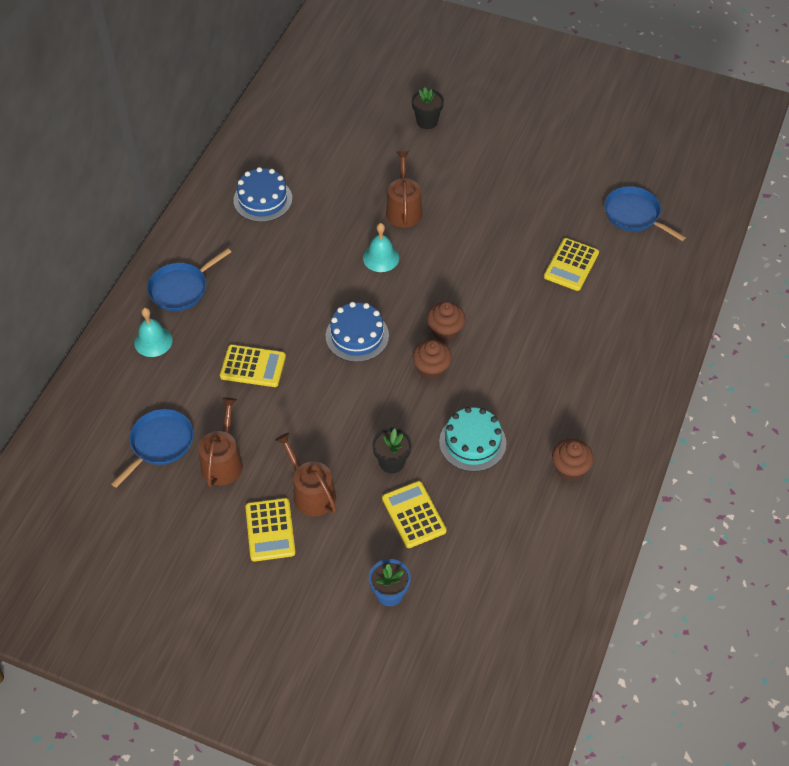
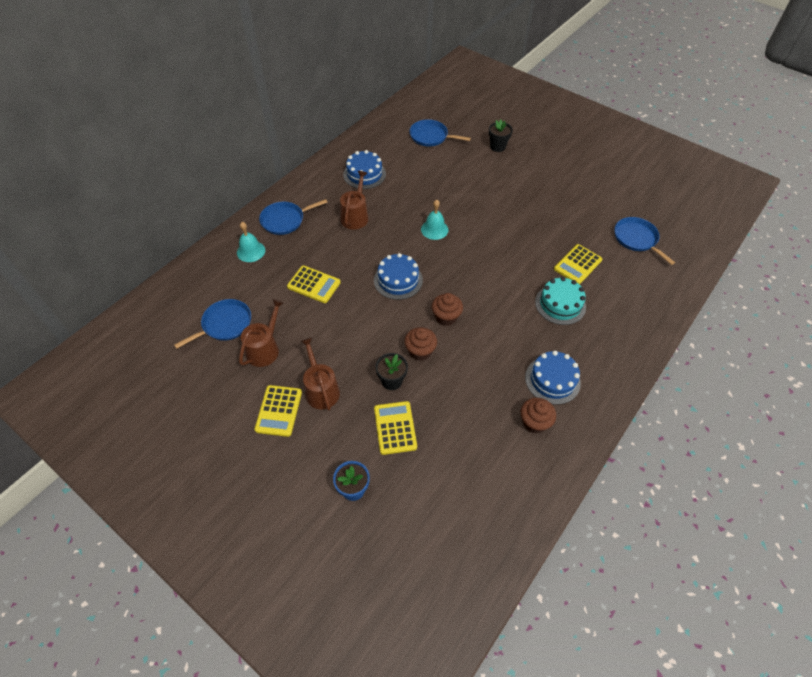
camera: 15 degrees right, 0 degrees up
brown watering can [386,151,422,228] -> brown watering can moved to [340,171,368,230]
brown cupcake [427,301,465,342] -> brown cupcake moved to [404,327,437,361]
turquoise cake [439,407,506,472] -> turquoise cake moved to [535,277,586,325]
none -> blue pan [409,119,471,146]
none -> blue cake [525,351,581,405]

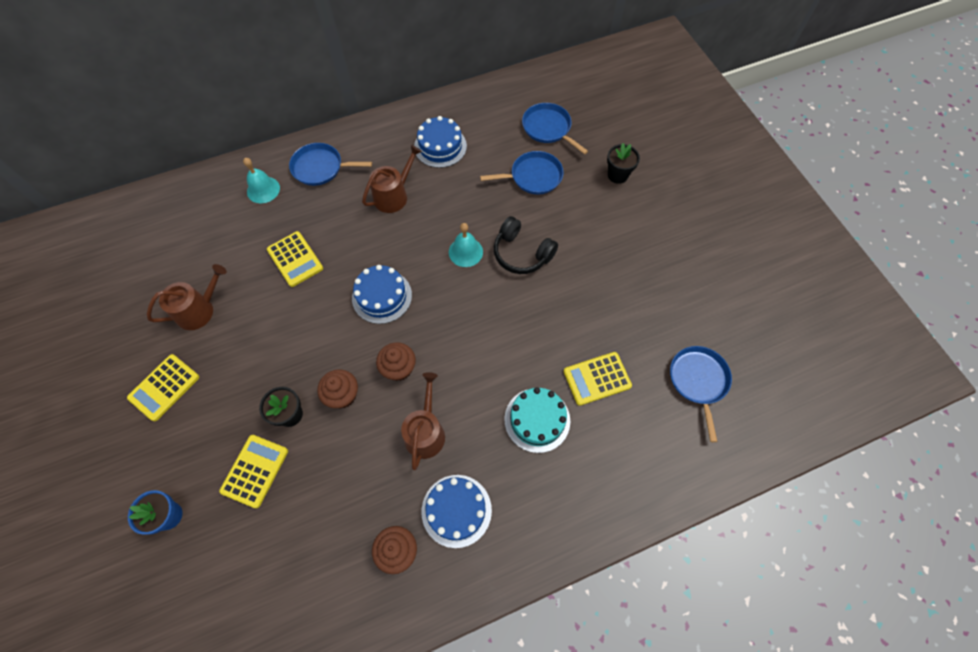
camera: 30 degrees right, 10 degrees up
blue pan [174,299,251,349] -> blue pan moved to [480,151,563,195]
brown watering can [301,337,340,411] -> brown watering can moved to [401,372,445,470]
none -> black headphones [494,216,558,274]

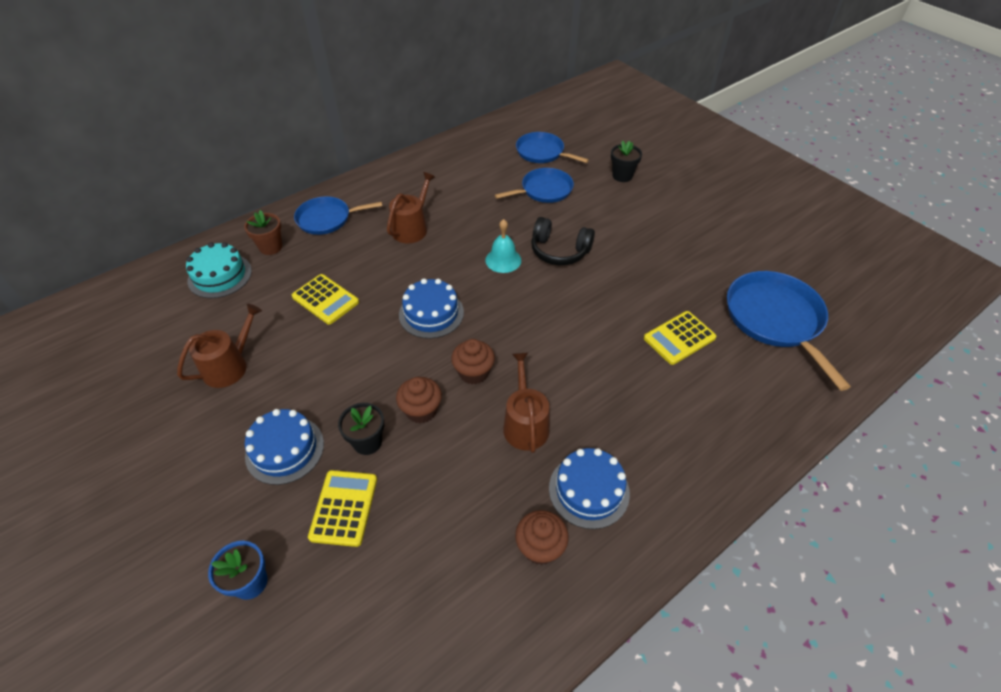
camera: 15 degrees left, 15 degrees down
yellow calculator [127,354,199,421] -> none
turquoise bell [243,158,280,203] -> brown flower pot [244,210,282,255]
blue cake [414,116,467,168] -> blue cake moved to [245,409,324,485]
turquoise cake [504,387,570,453] -> turquoise cake moved to [186,242,252,298]
blue pan [670,346,732,442] -> blue pan [727,271,851,391], size x1.56

